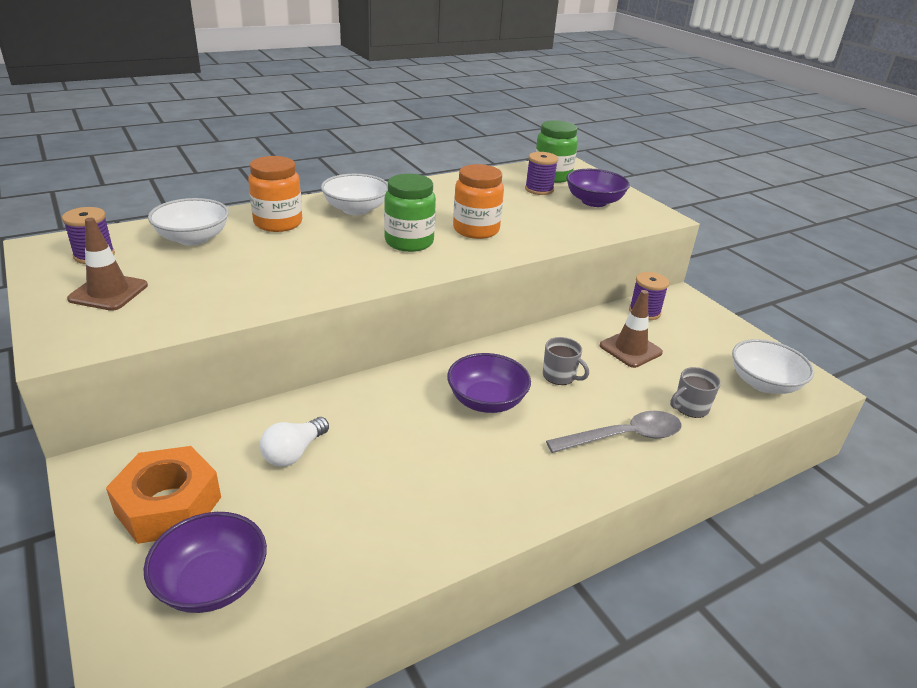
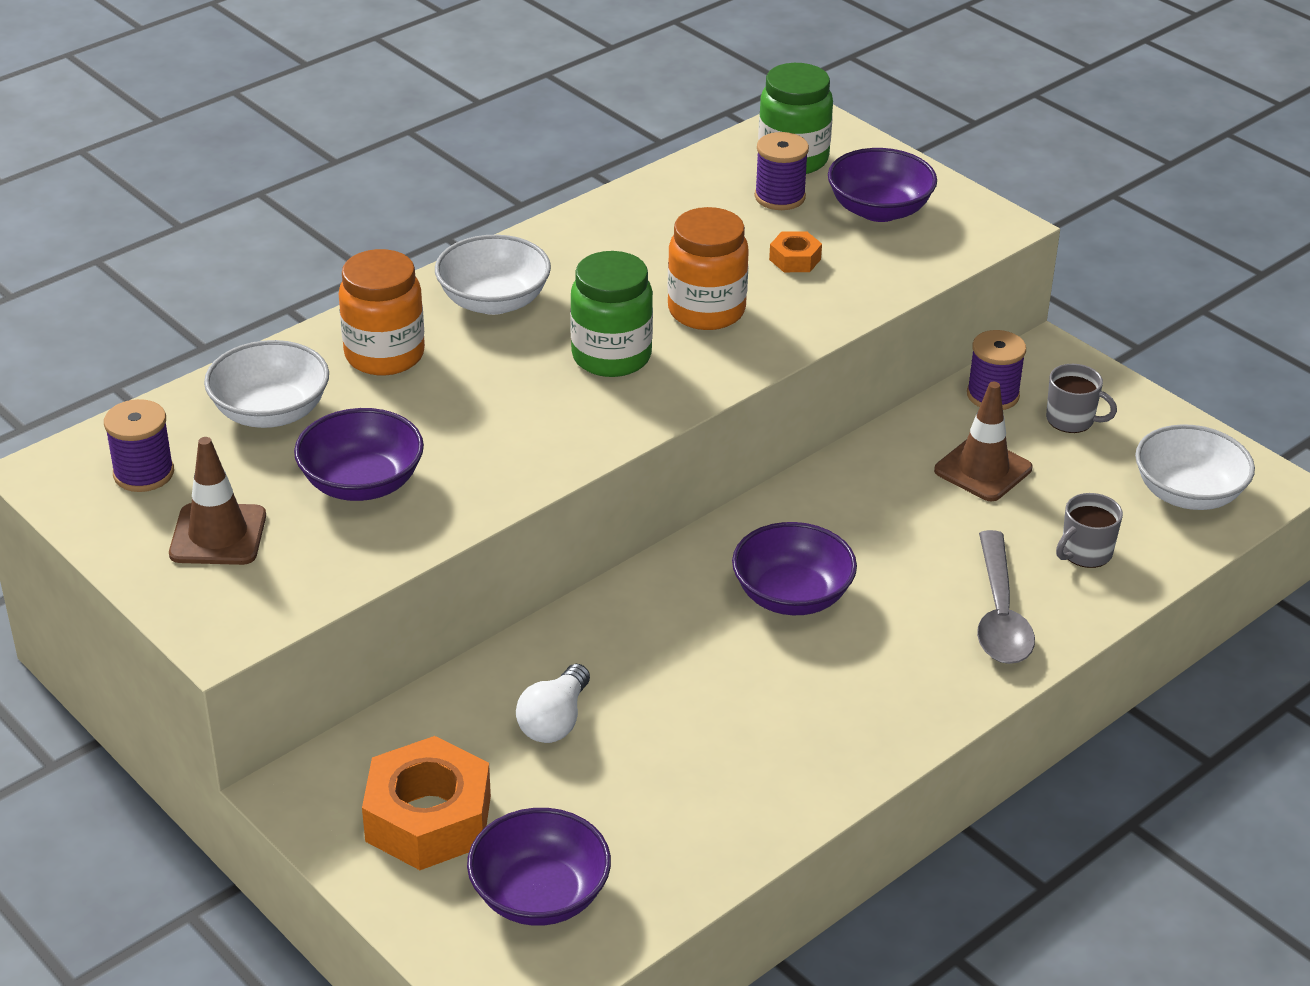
camera: 10 degrees left, 5 degrees up
grey mug [543,337,589,385] -> grey mug moved to [1046,364,1117,433]
grey spoon [546,411,682,453] -> grey spoon turned 120 degrees clockwise [977,530,1035,664]
none -> purple bowl [294,408,424,501]
none -> orange nut [769,231,822,272]

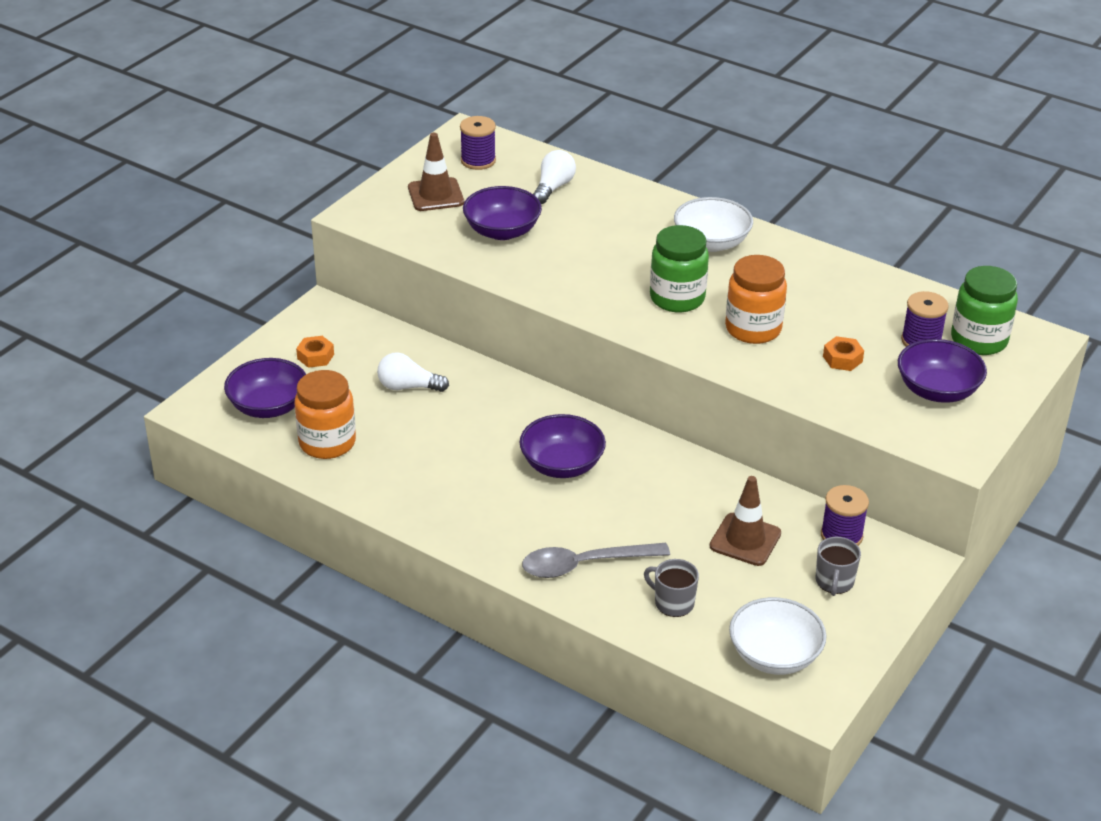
camera: 75 degrees right, 0 degrees up
white bowl [204,340,329,428] -> white light bulb [533,150,576,204]
orange jar [339,249,425,375] -> orange jar moved to [294,370,356,459]
orange nut [362,736,491,870] -> orange nut [296,336,334,368], size x0.47

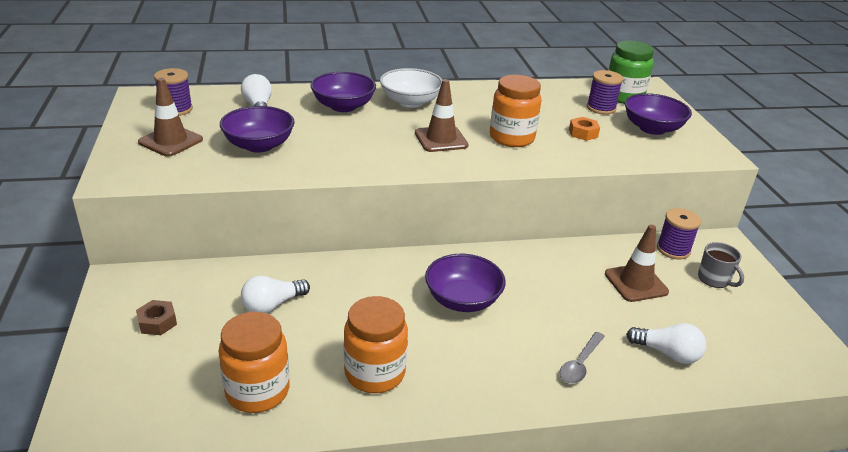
camera: 45 degrees left, 5 degrees down
purple bowl [224,358,306,418] -> purple bowl moved to [310,72,376,112]
orange nut [296,336,334,368] -> brown nut [136,300,177,335]
grey spoon [522,543,670,578] -> grey spoon [560,332,605,384], size x0.62
grey mug [644,559,699,617] -> white light bulb [626,323,706,364]
green jar [650,225,709,312] -> brown traffic cone [415,79,468,152]
white bowl [729,597,826,675] -> none
none -> orange jar [344,296,408,393]

